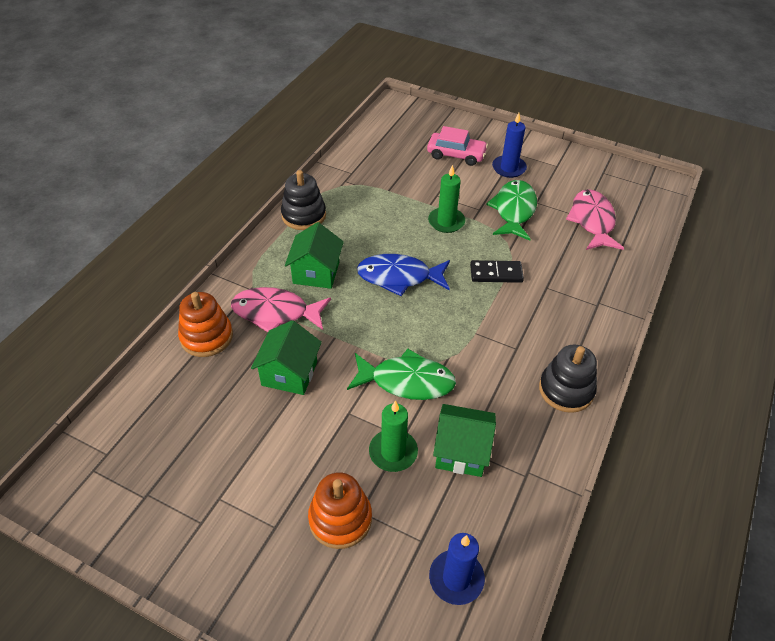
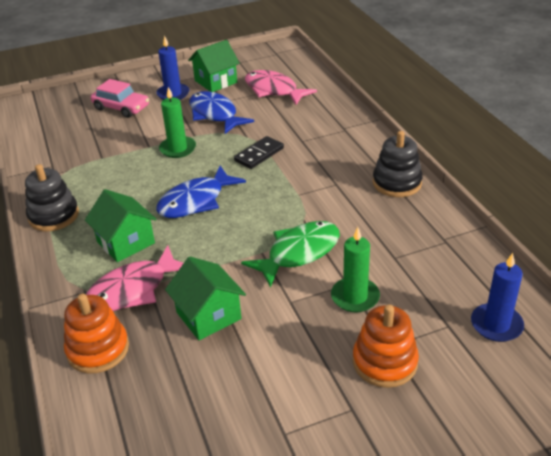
camera: 45 degrees left, 10 degrees down
pink car [427,126,488,166] -> pink car turned 60 degrees clockwise [91,79,149,118]
green house [433,404,496,477] -> green house moved to [188,40,240,92]
green fish [486,180,537,240] -> blue fish [189,91,254,134]

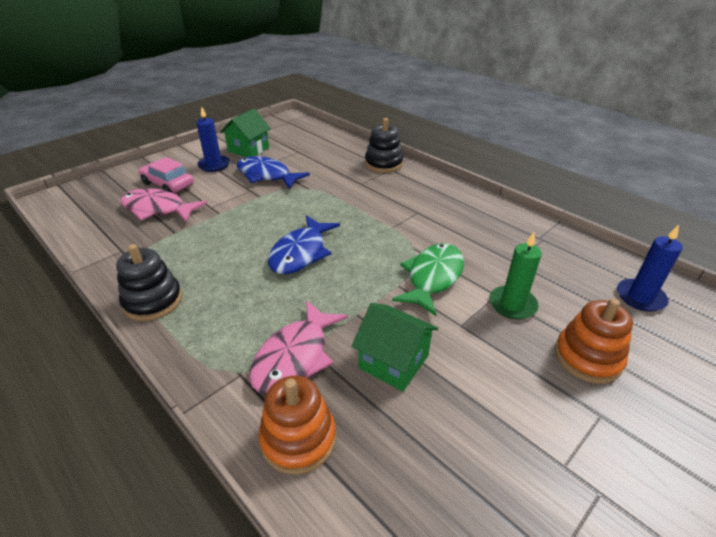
camera: 25 degrees left, 0 degrees up
green house [85,189,157,262] -> none
pink car [91,79,149,118] -> pink car turned 150 degrees counterclockwise [138,157,194,193]
green candle [159,87,196,158] -> none
black domino [234,136,284,169] -> none
pink fish [245,70,317,105] -> pink fish moved to [120,188,207,222]
black stacking toy [373,131,423,197] -> black stacking toy moved to [365,118,403,173]

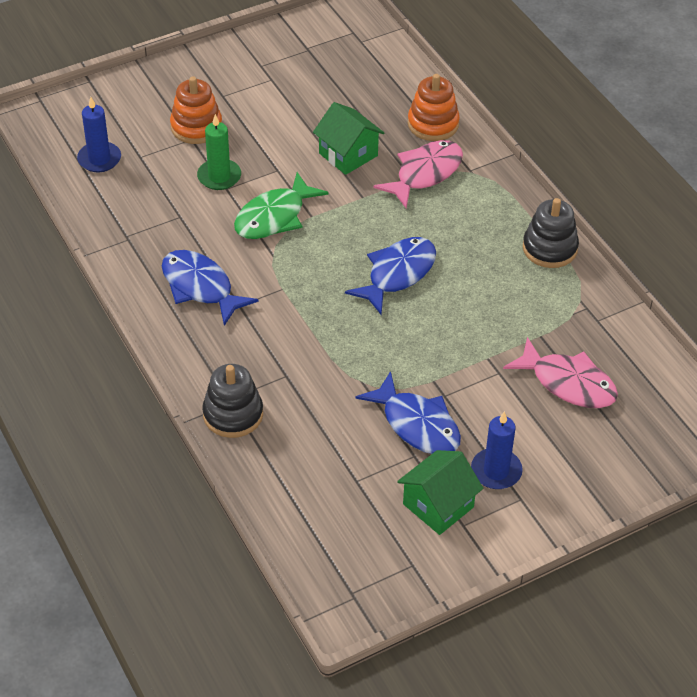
camera: 165 degrees left, 10 degrees up
pink car [138,157,194,193] -> none
none -> blue fish [162,250,258,326]

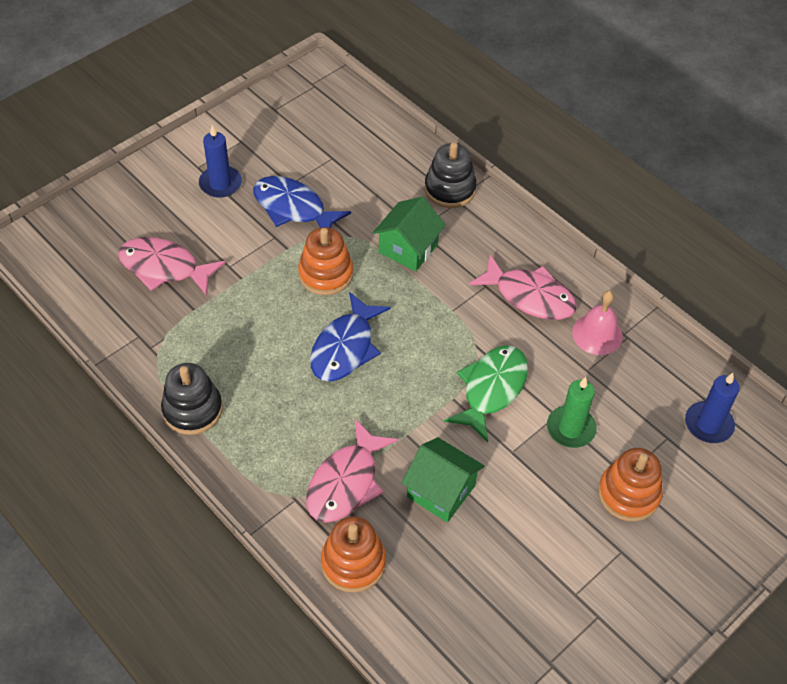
camera: 165 degrees right, 5 degrees up
blue fish [162,250,258,326] -> pink fish [469,254,577,320]
green house [397,450,483,535] -> green house moved to [373,197,446,271]
none -> orange stacking toy [298,227,353,295]
none -> pink bell [572,291,623,355]

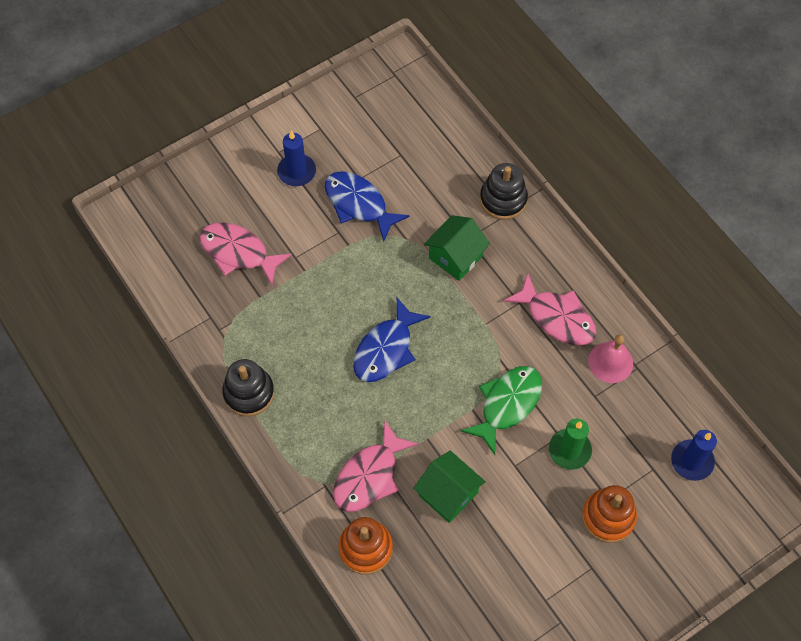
camera: 10 degrees right, 10 degrees up
orange stacking toy [298,227,353,295] -> none

